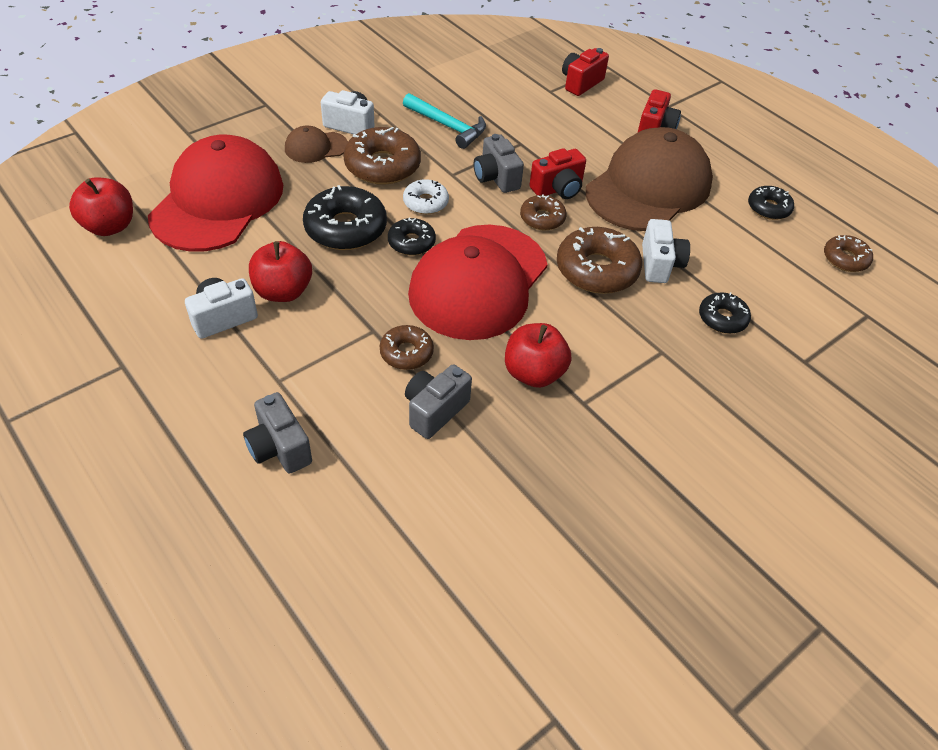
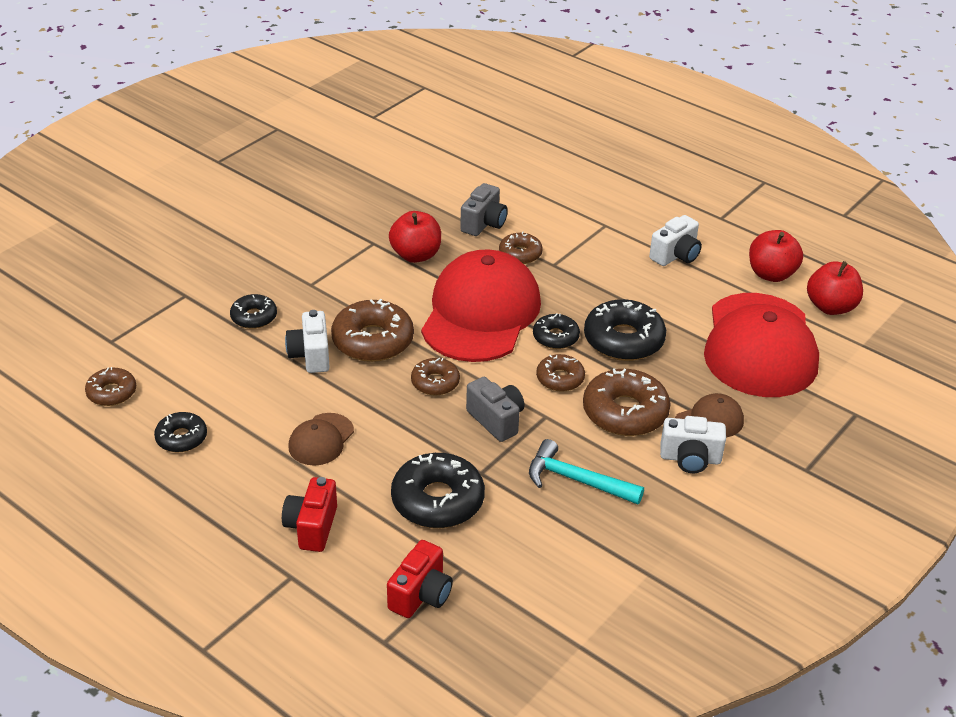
camera: 170 degrees right, 10 degrees down
grey camera [243,392,312,474] -> none
red apple [249,241,312,302] -> red apple moved to [749,230,803,282]
white donut [403,179,449,214] -> brown donut [536,354,585,392]
red camera [529,148,586,199] -> none
brown cap [586,127,713,231] -> brown cap [288,413,354,466], size x0.44
none -> black donut [391,453,485,528]

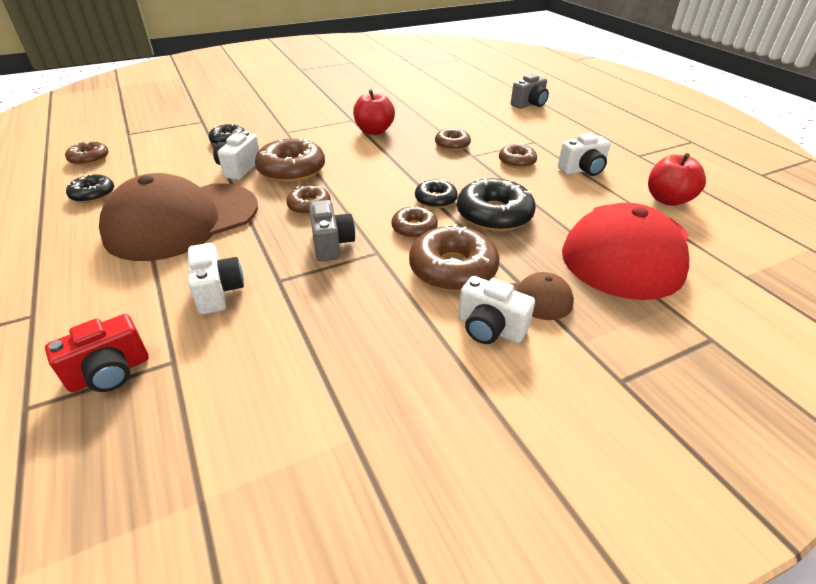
camera: 25 degrees right, 0 degrees up
red camera [282,477,337,552] -> none
brown cap [288,413,354,466] -> brown cap [99,173,258,261], size x2.25
black donut [391,453,485,528] -> white camera [188,243,244,314]
red cap [421,249,541,362] -> none
grey camera [460,183,508,236] -> grey camera moved to [511,74,549,109]
turquoise hammer [529,439,644,504] -> none
red apple [807,261,863,315] -> none
none -> brown donut [499,143,537,168]

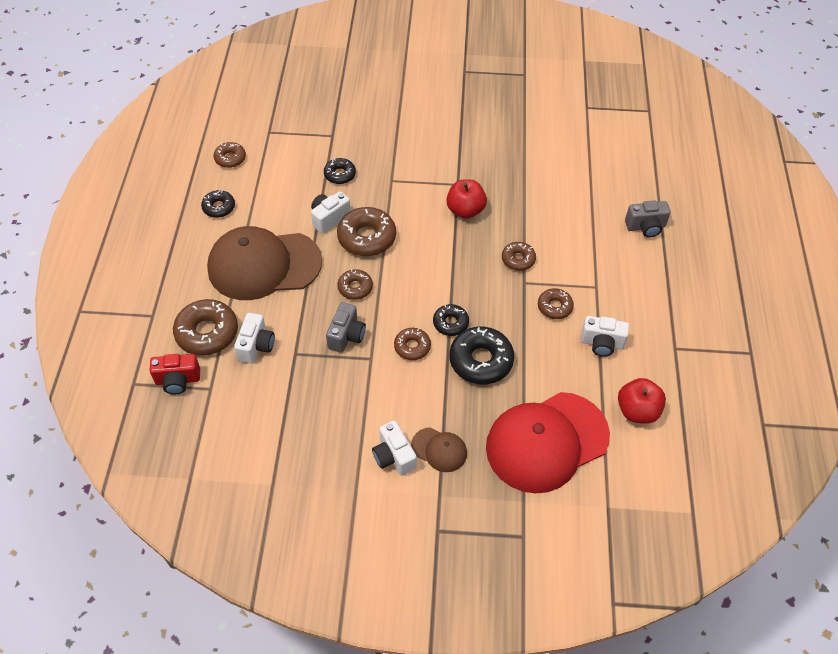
camera: 30 degrees right, 15 degrees up
brown donut [409,224,499,291] -> brown donut moved to [173,299,238,356]

